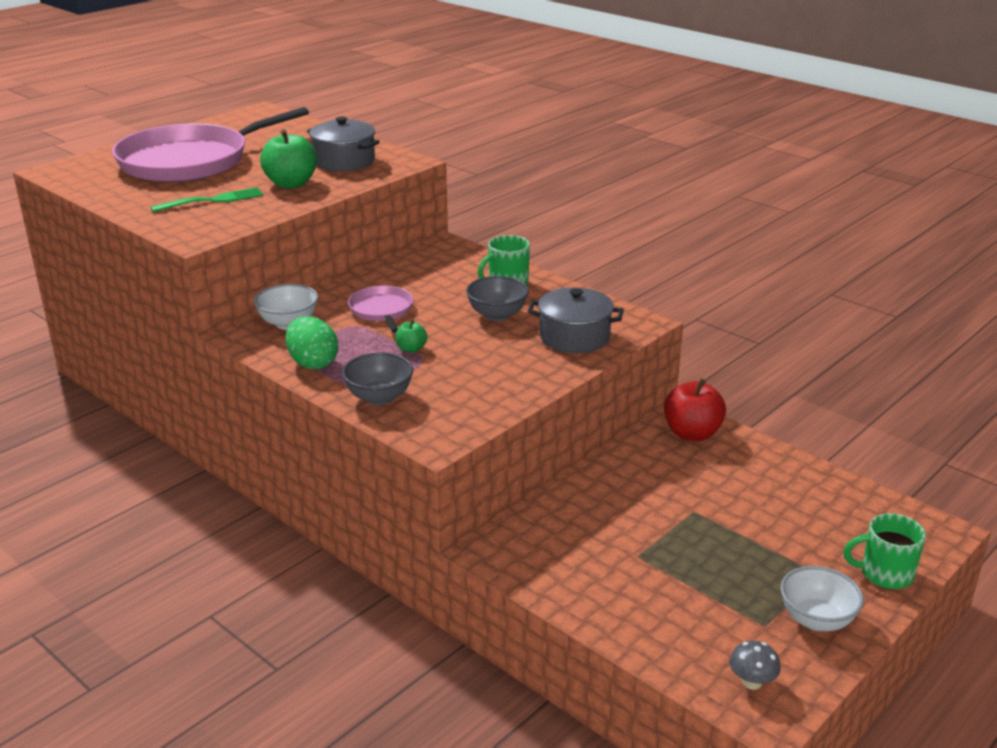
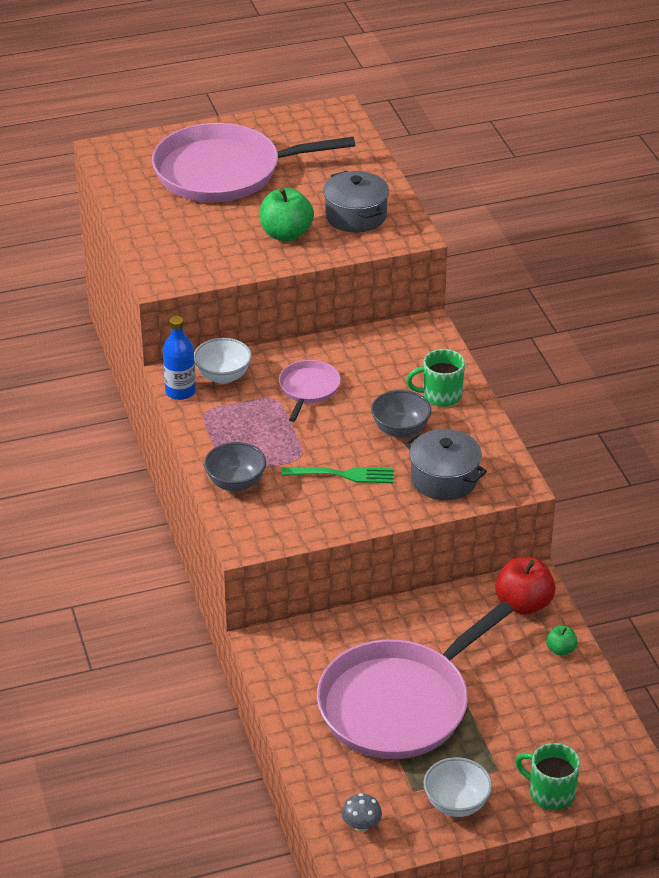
camera: 30 degrees right, 10 degrees up
green fork [150,187,263,212] -> green fork moved to [282,467,394,483]
green egg [285,316,338,370] -> none
green apple [396,320,427,353] -> green apple moved to [546,626,577,656]
none -> blue bottle [163,316,196,400]
none -> pink pan [317,601,514,759]

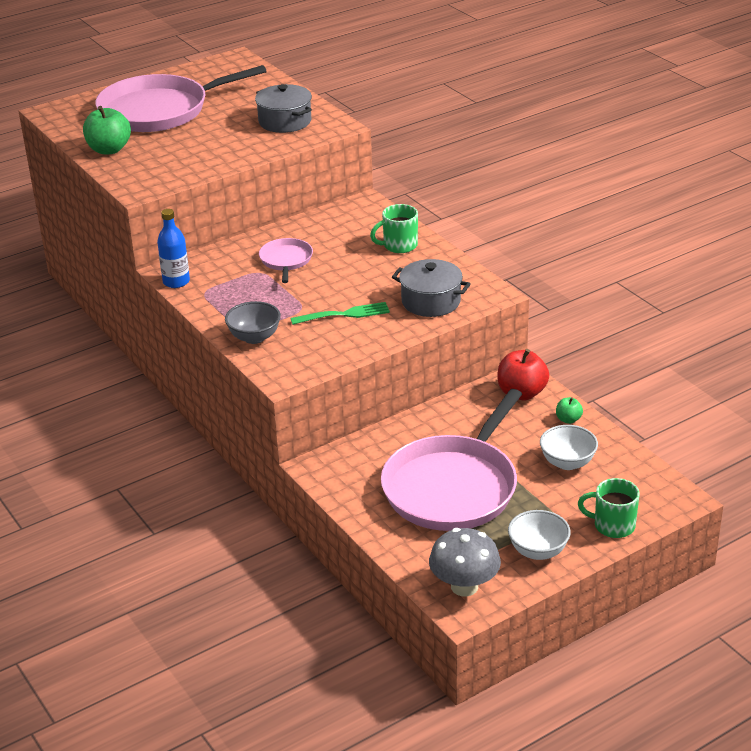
camera: 15 degrees left, 5 degrees down
white bowl [194,338,252,384] -> white bowl moved to [540,425,598,470]
green apple [260,188,314,241] -> green apple moved to [83,106,131,154]
grey mushroom [342,793,382,832] -> grey mushroom [429,528,501,596], size x1.91
grey bowl [371,390,431,438] -> none

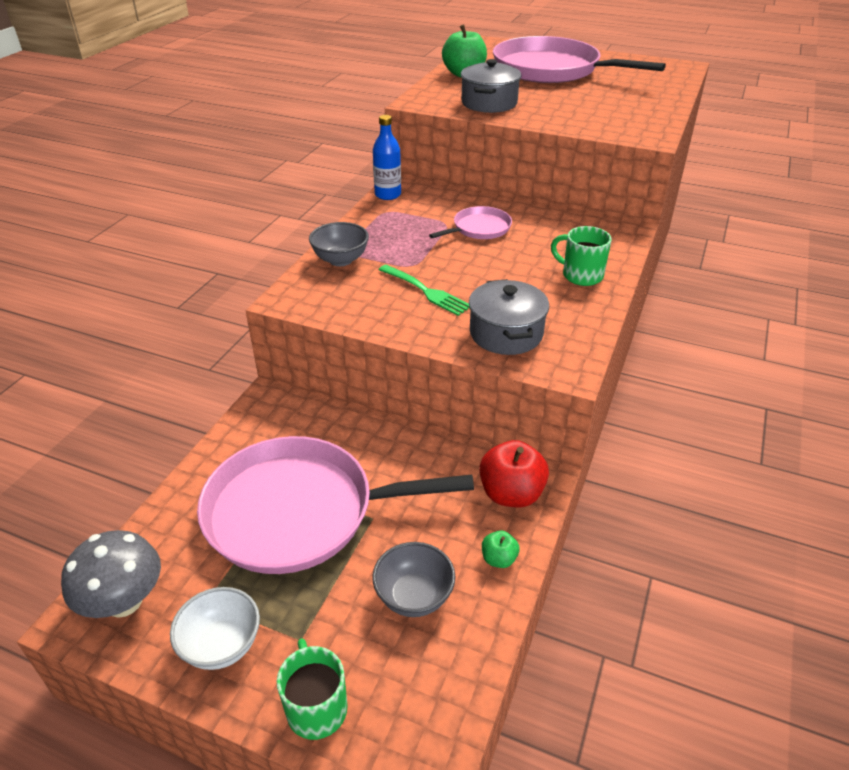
camera: 55 degrees right, 5 degrees up
grey pot [255,84,312,133] -> grey pot moved to [461,59,522,113]
white bowl [540,425,598,470] -> grey bowl [372,542,456,617]

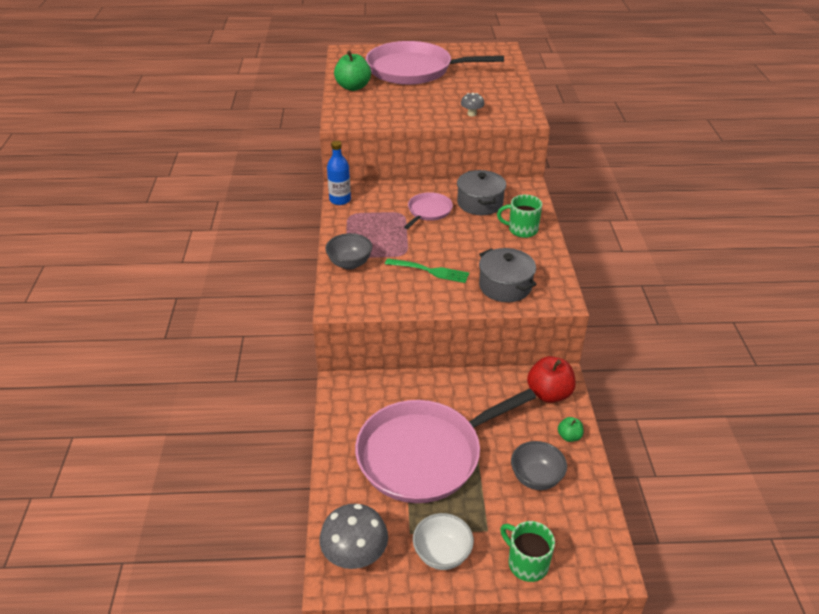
camera: 25 degrees left, 0 degrees up
grey pot [461,59,522,113] -> grey pot moved to [457,170,506,215]
none -> grey mushroom [461,93,485,117]

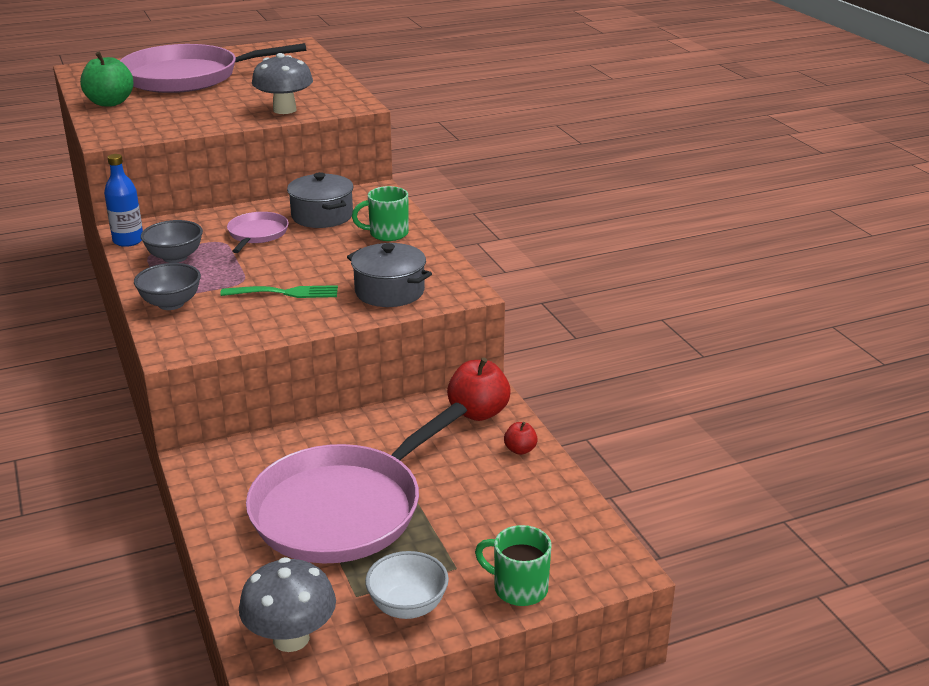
camera: 20 degrees left, 10 degrees down
grey mushroom [461,93,485,117] -> grey mushroom [252,53,313,114], size x1.91
grey bowl [511,441,567,490] -> grey bowl moved to [141,220,203,263]
green apple [558,417,584,442] -> red apple [504,422,538,455]

